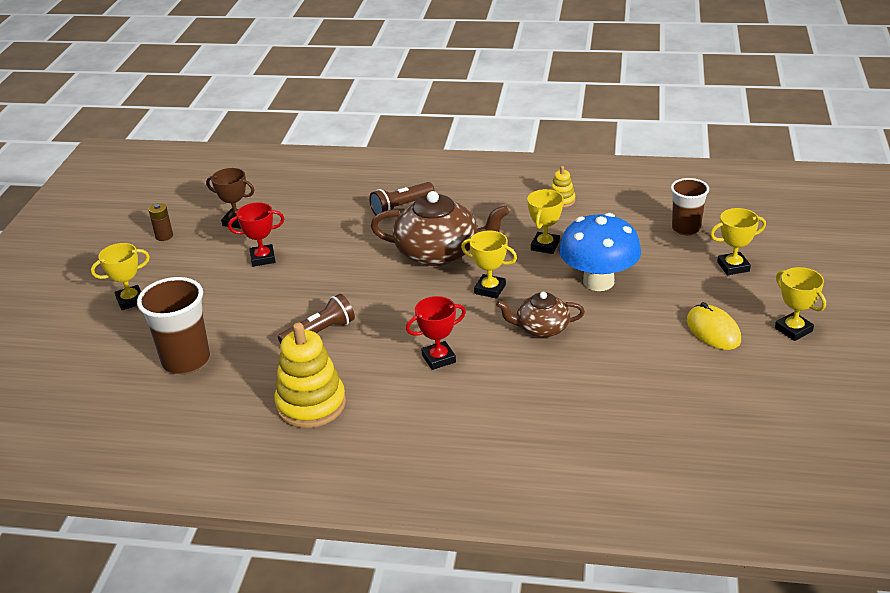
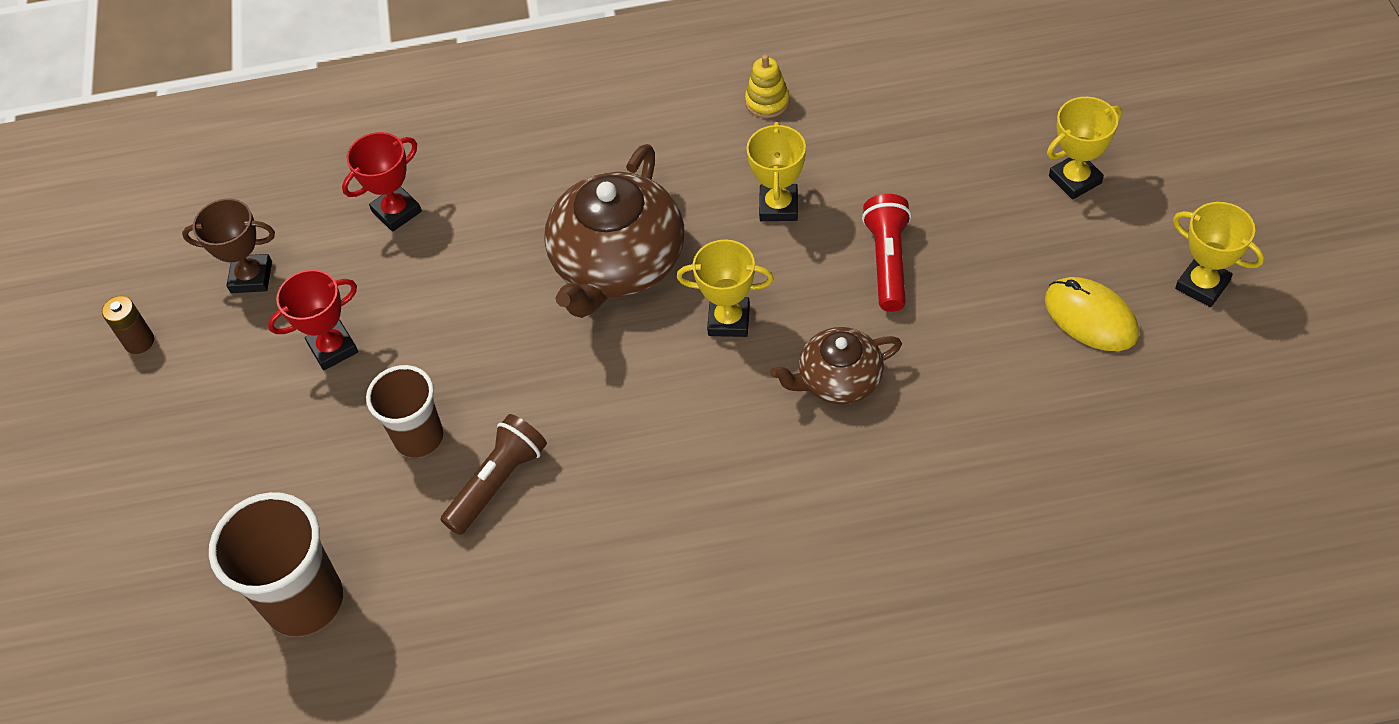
camera: 15 degrees left, 20 degrees up
yellow trophy [91,243,150,310] -> none
yellow stacking toy [274,323,346,428] -> none
brown flashlight [369,182,434,215] -> none
brown teapot [371,191,509,266] -> brown teapot turned 120 degrees clockwise [544,144,684,318]
red trophy [406,296,466,370] -> red trophy moved to [342,132,422,232]
blue mushroom [559,213,641,291] -> red flashlight [862,194,911,312]
brown cup [671,178,709,235] -> brown cup moved to [366,365,444,458]

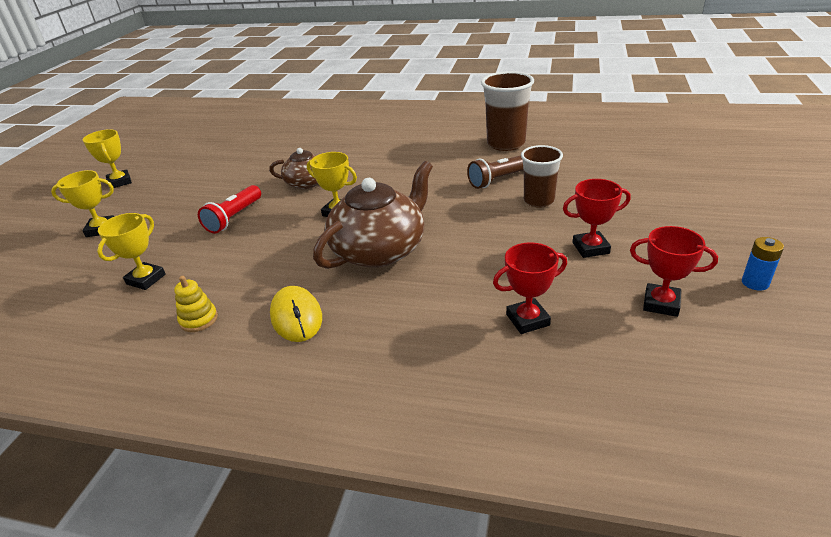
camera: 160 degrees left, 20 degrees down
brown battery [102,296,154,354] -> blue battery [742,237,784,291]
brown trophy [182,198,275,293] -> red trophy [630,226,718,317]
brown cup [209,492,343,637] -> brown cup moved to [481,71,534,151]
yellow trophy [747,122,806,221] -> yellow trophy moved to [97,213,166,290]
yellow mouse [1045,277,1139,351] -> yellow mouse moved to [270,286,322,342]

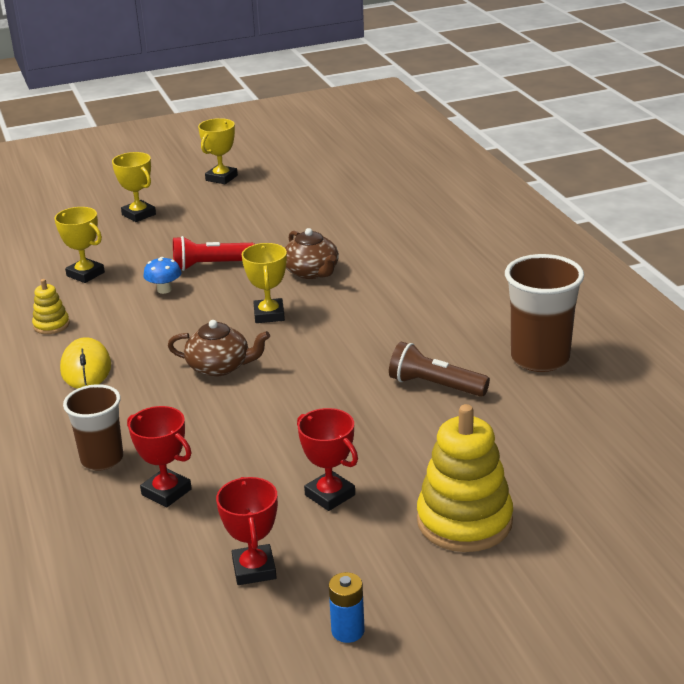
camera: 55 degrees right, 5 degrees down
yellow trophy [97,213,166,290] -> yellow trophy turned 45 degrees clockwise [55,207,105,283]
yellow mouse [270,286,322,342] -> yellow mouse turned 45 degrees counterclockwise [60,337,111,389]
brown teapot [313,161,433,269] -> brown teapot [168,320,270,377], size x0.57
brown cup [521,145,563,208] -> brown cup moved to [63,384,123,471]
none -> blue mushroom [143,257,181,294]
none -> yellow stacking toy [417,404,513,552]

